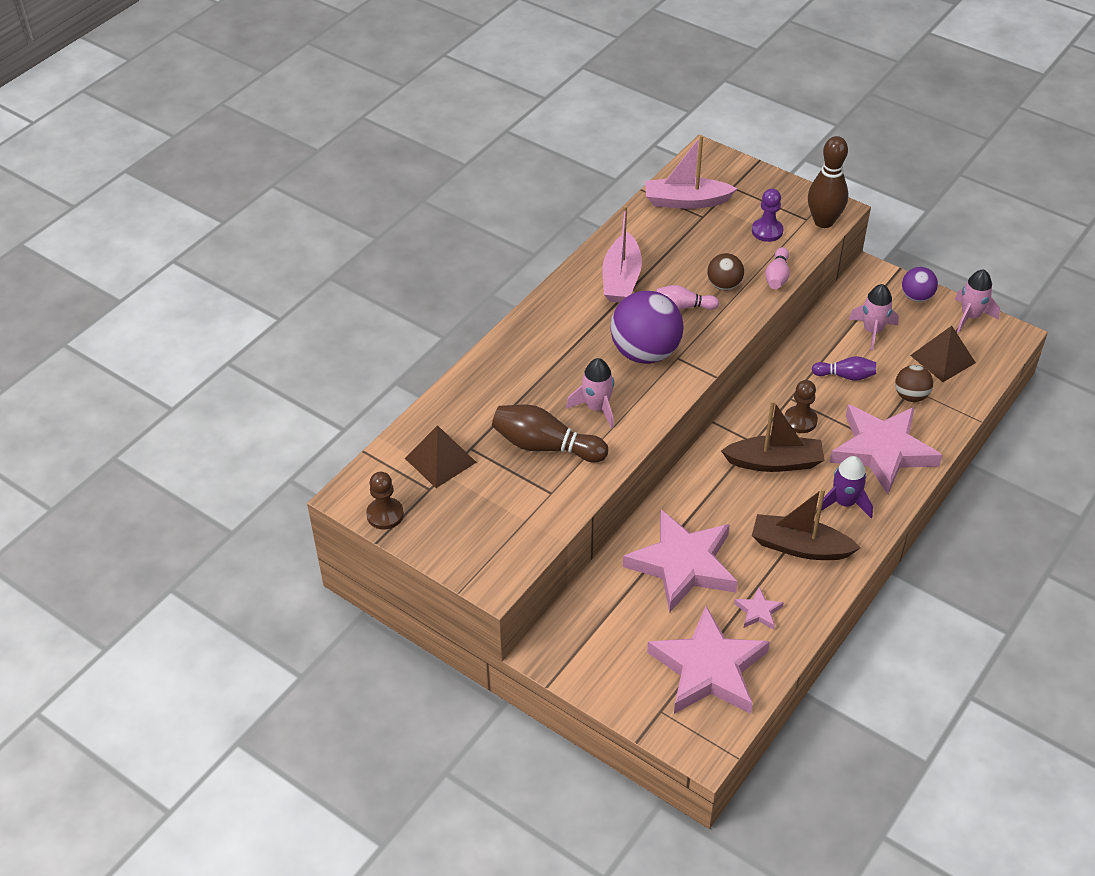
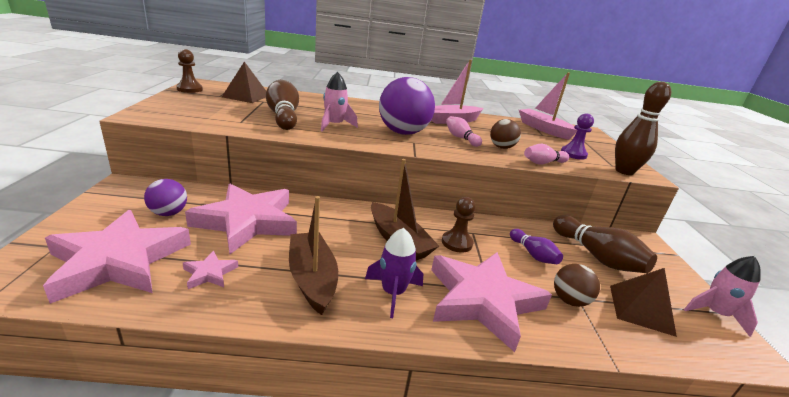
camera: 50 degrees right, 20 degrees down
pink rocket [849,284,899,351] -> brown bowling pin [553,215,657,273]
purple ball [902,267,938,302] -> purple ball moved to [144,179,187,216]

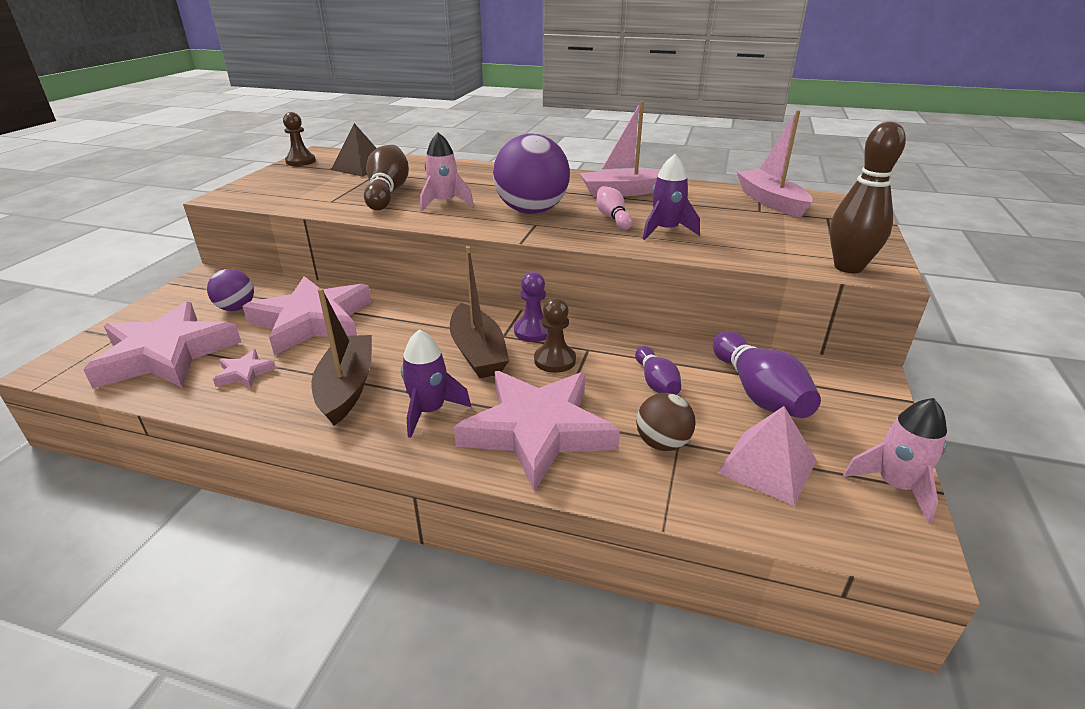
camera: 20 degrees right, 5 degrees up
brown ball [490,119,521,149] -> purple rocket [643,154,700,240]
pink bowling pin [524,144,569,164] -> none
brown bowling pin [553,215,657,273] -> purple bowling pin [713,331,821,418]
purple pawn [561,113,594,160] -> purple pawn moved to [514,272,548,342]
brown pyramid [610,268,677,337] -> pink pyramid [718,406,817,506]

